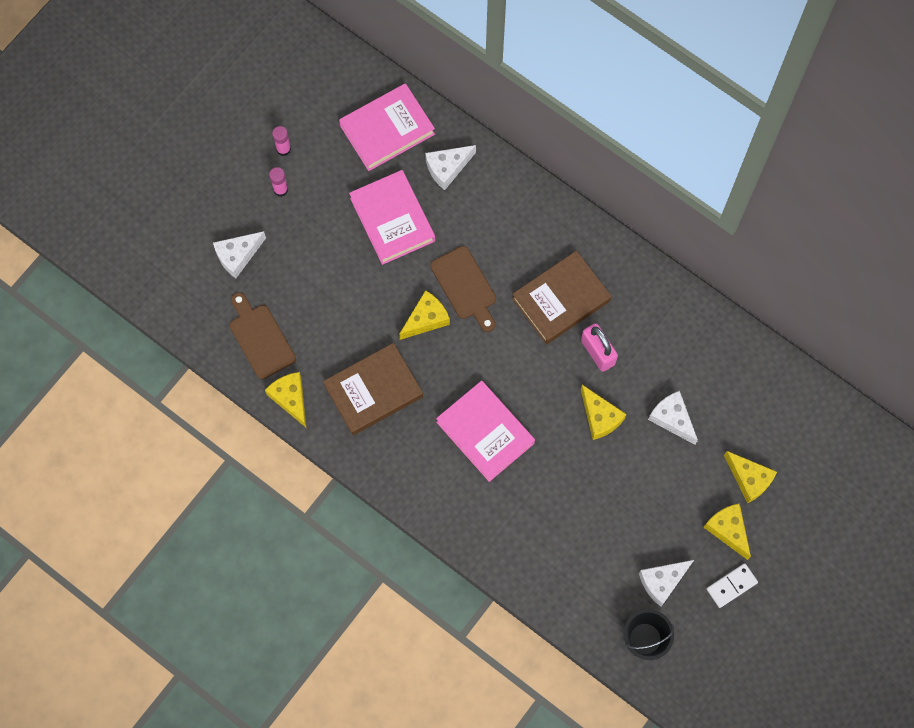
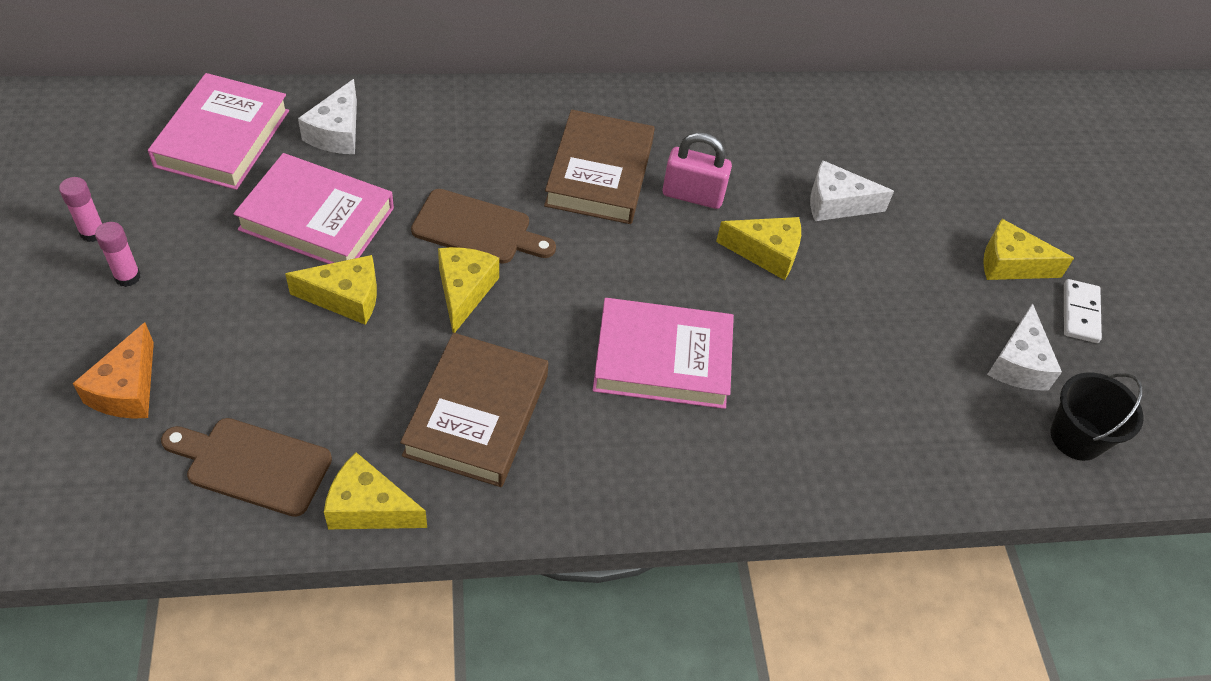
camera: 50 degrees left, 20 degrees down
white cheese [213,231,266,278] -> orange cheese [72,322,154,419]
yellow cheese [724,451,777,504] -> yellow cheese moved to [285,255,377,325]

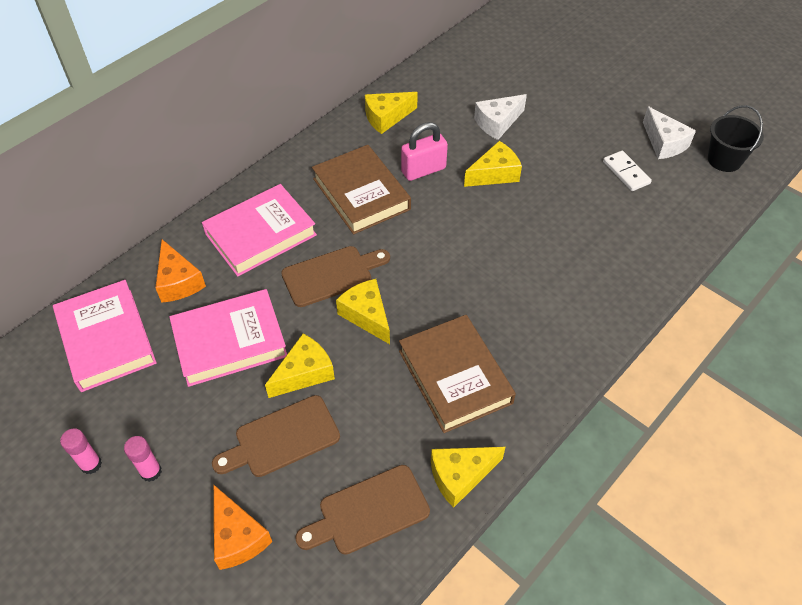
camera: 35 degrees left, 0 degrees up
white cheese [298,79,357,154] -> orange cheese [155,239,206,303]
pink book [593,298,734,409] -> pink book moved to [202,184,317,277]
yellow cheese [983,219,1074,280] -> yellow cheese moved to [365,92,418,134]
white domino [1064,279,1102,343] -> white domino moved to [603,151,652,191]
none -> brown cutting board [212,395,340,477]

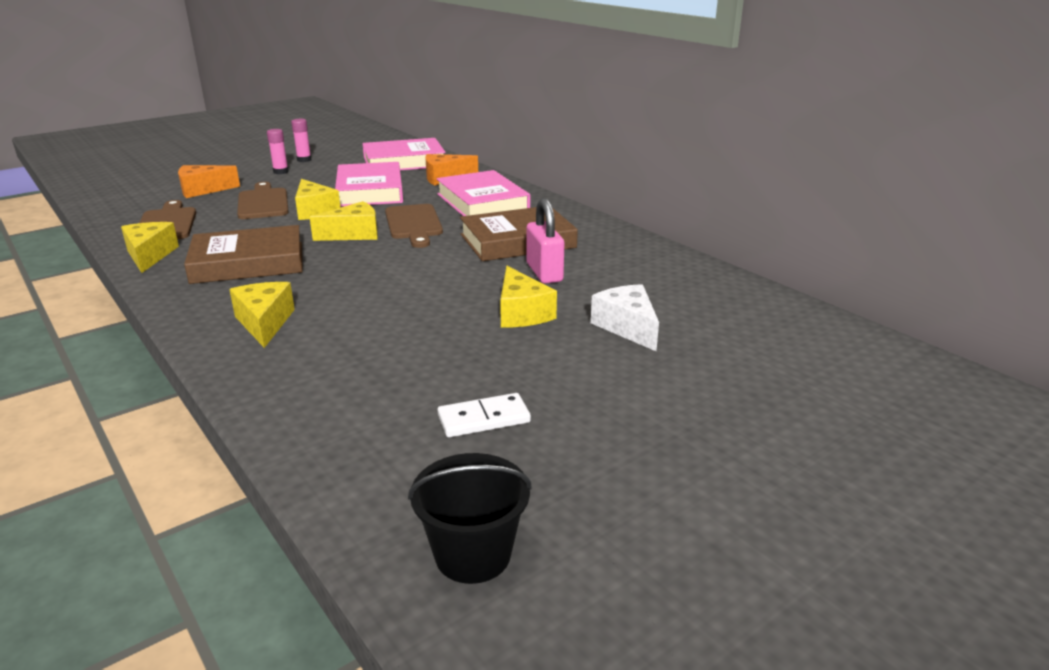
camera: 100 degrees right, 25 degrees down
yellow cheese [365,92,418,134] -> yellow cheese moved to [229,282,295,348]
white cheese [643,106,696,159] -> none

